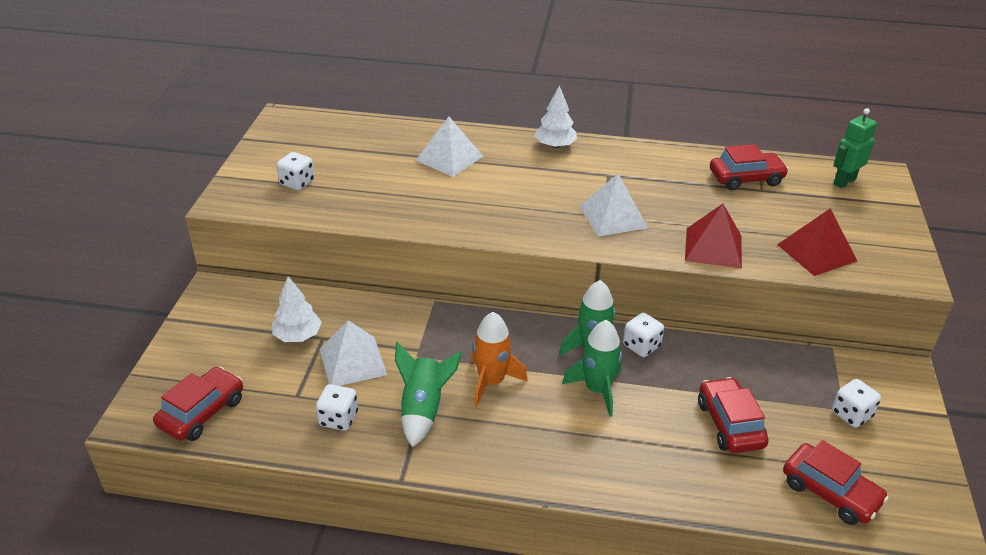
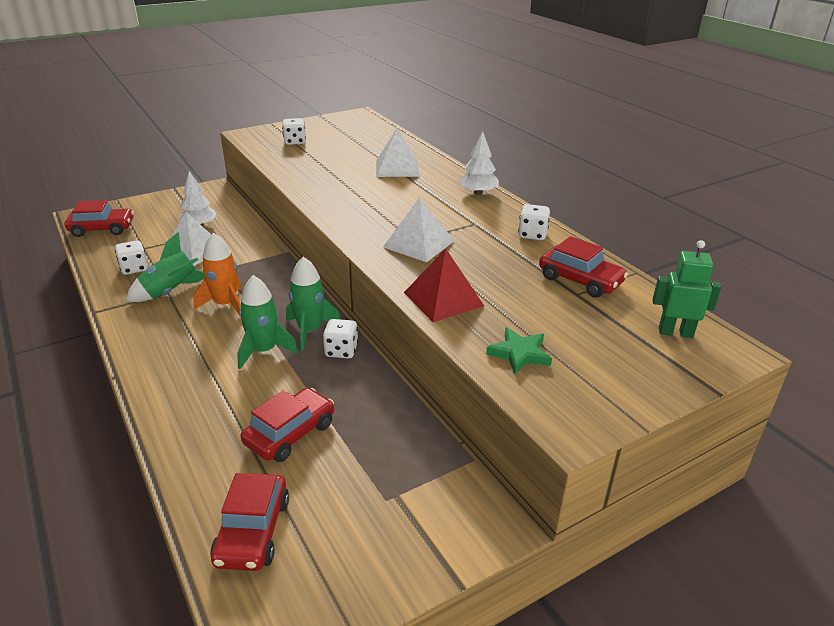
camera: 50 degrees right, 5 degrees down
red pyramid [777,208,857,276] -> green star [486,328,552,375]
white dice [832,379,881,428] -> white dice moved to [518,204,550,240]

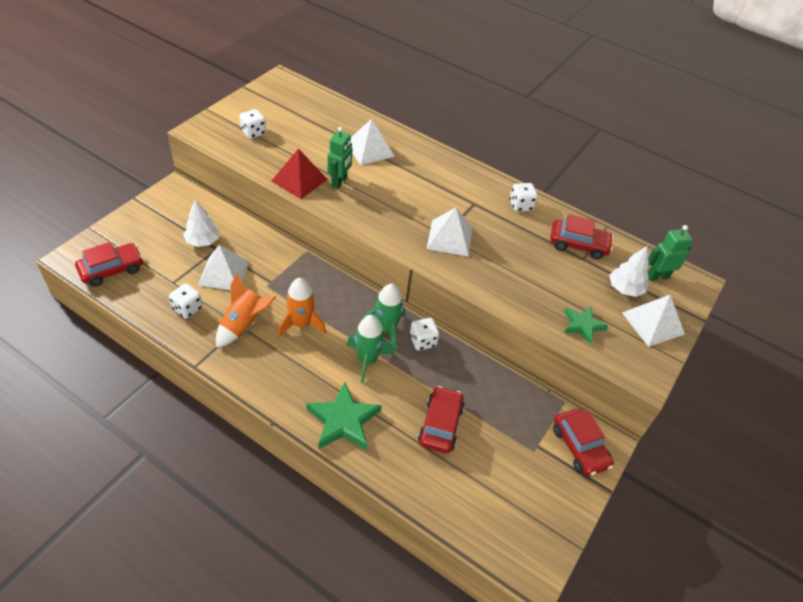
camera: 30 degrees left, 15 degrees up
green rocket [126,232,205,302] -> orange rocket [216,273,276,348]
red car [210,473,289,571] -> red car moved to [553,408,614,476]
red pyramid [404,248,484,322] -> red pyramid moved to [272,148,328,199]
white tree [459,131,499,195] -> white tree moved to [609,246,649,297]
none -> green star [306,382,382,450]
none -> green robot [327,127,352,189]
none -> white pyramid [622,295,685,347]

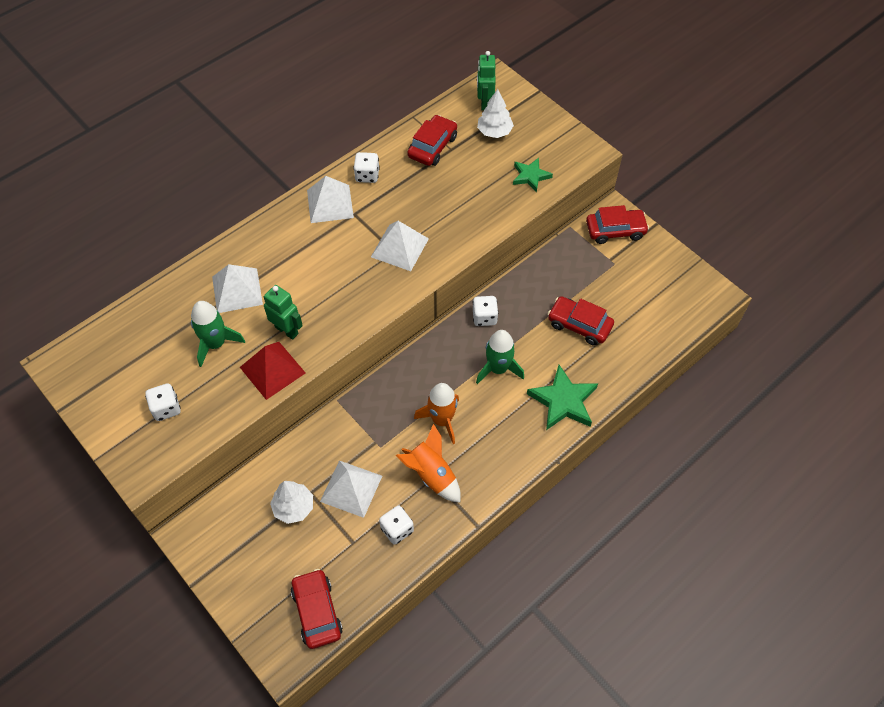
camera: 70 degrees left, 10 degrees up
green rocket [362,284,405,350] -> green rocket moved to [191,301,245,367]
white pyramid [622,295,685,347] -> white pyramid moved to [307,176,354,223]

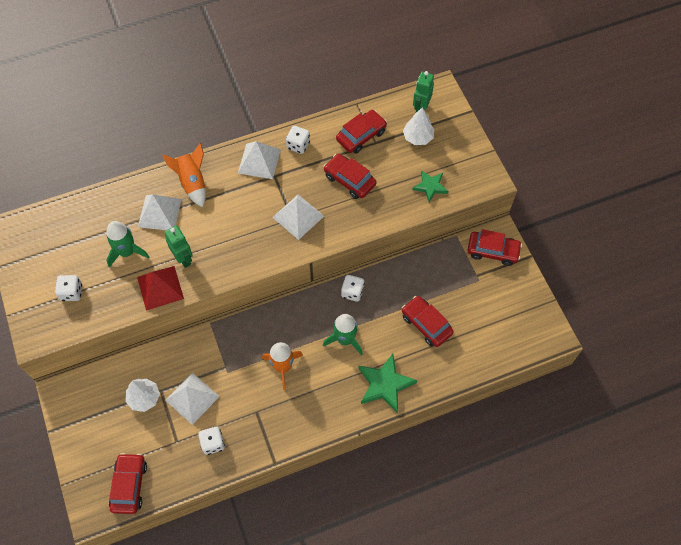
camera: 20 degrees right, 5 degrees up
orange rocket [396,423,461,503] -> orange rocket moved to [162,143,206,207]
none -> red car [324,154,376,199]

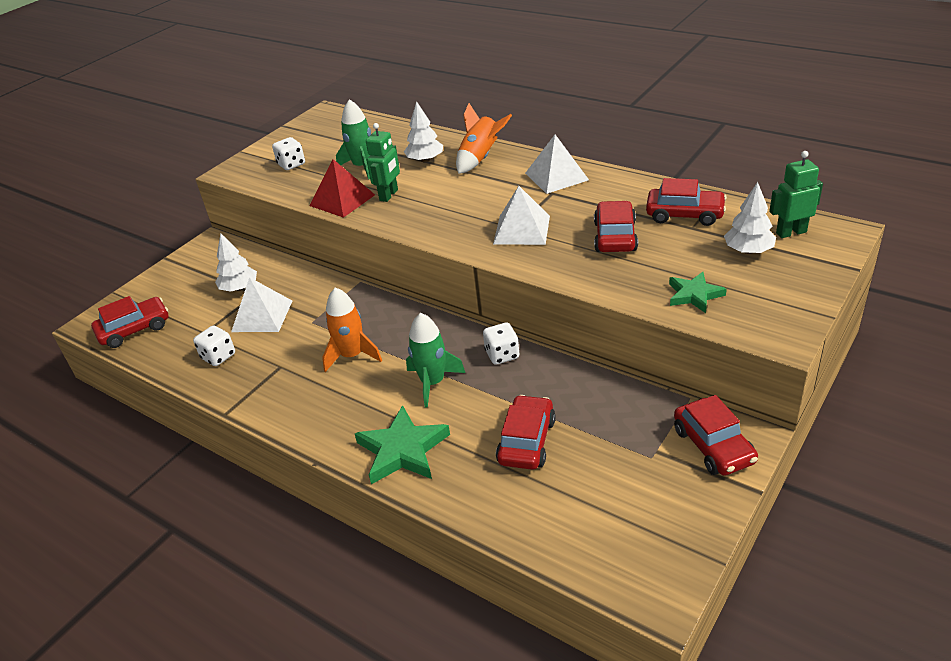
camera: 60 degrees right, 25 degrees down
white pyramid [138,194,182,230] -> white tree [404,101,443,162]
white dice [286,126,310,154] -> none

